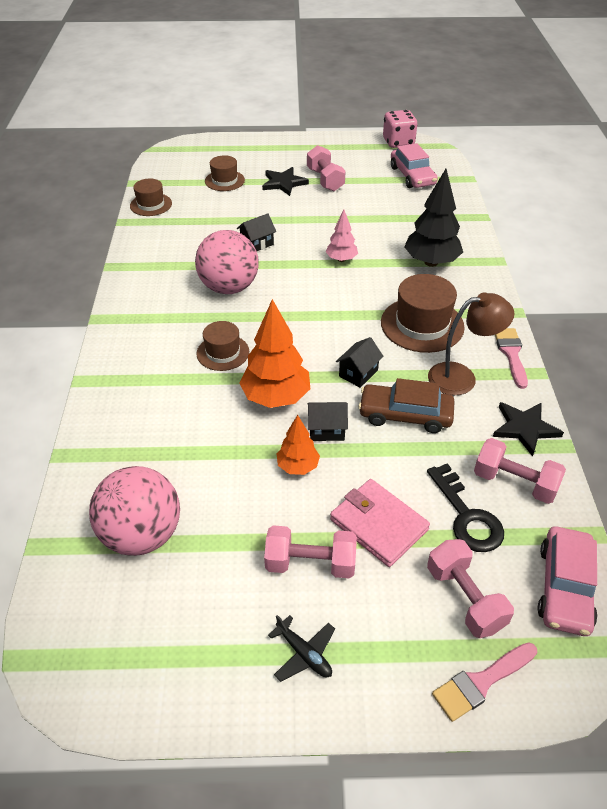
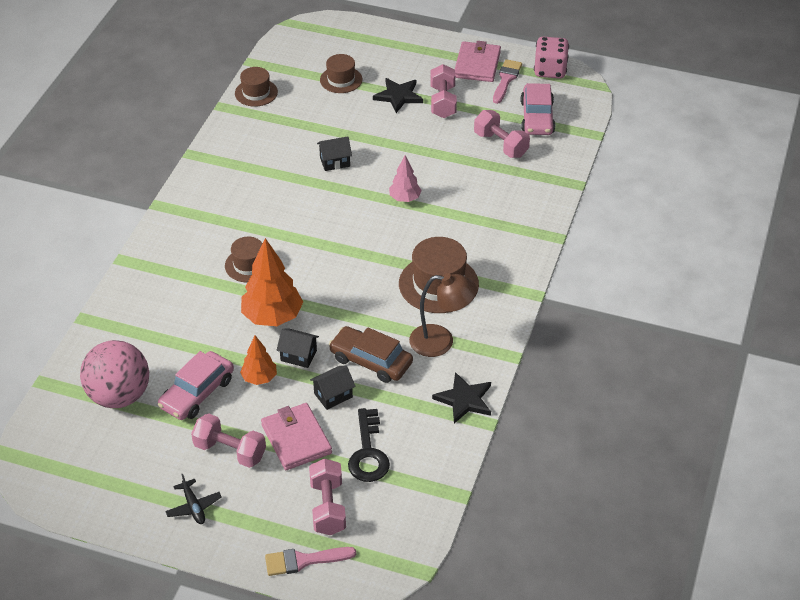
camera: 20 degrees right, 0 degrees up
pink ball [195,230,259,294] -> none
black house [336,337,384,388] -> black house moved to [310,366,356,410]
black tree [404,169,463,267] -> none
pink dumbbell [474,438,566,504] -> pink dumbbell moved to [474,110,530,158]
pink brush [495,328,528,389] -> pink brush moved to [493,59,522,104]
pink car [537,526,598,636] -> pink car moved to [158,351,234,420]
none -> pink wallet [455,41,501,82]

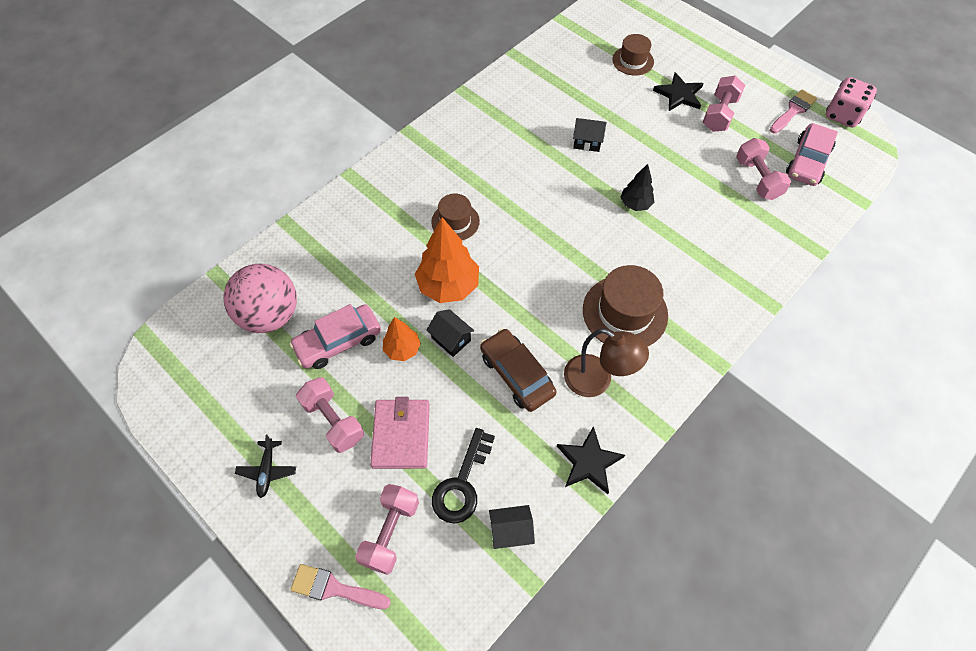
camera: 25 degrees right, 15 degrees up
brown hat [235,67,278,106] -> none
black house [310,366,356,410] -> black house moved to [489,505,535,549]
pink tree [389,155,422,202] -> black tree [620,164,654,211]
pink wallet [455,41,501,82] -> none

